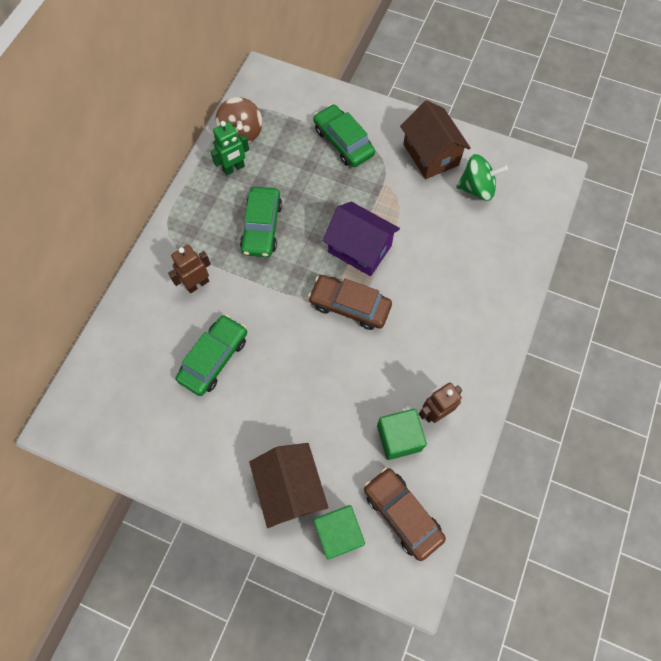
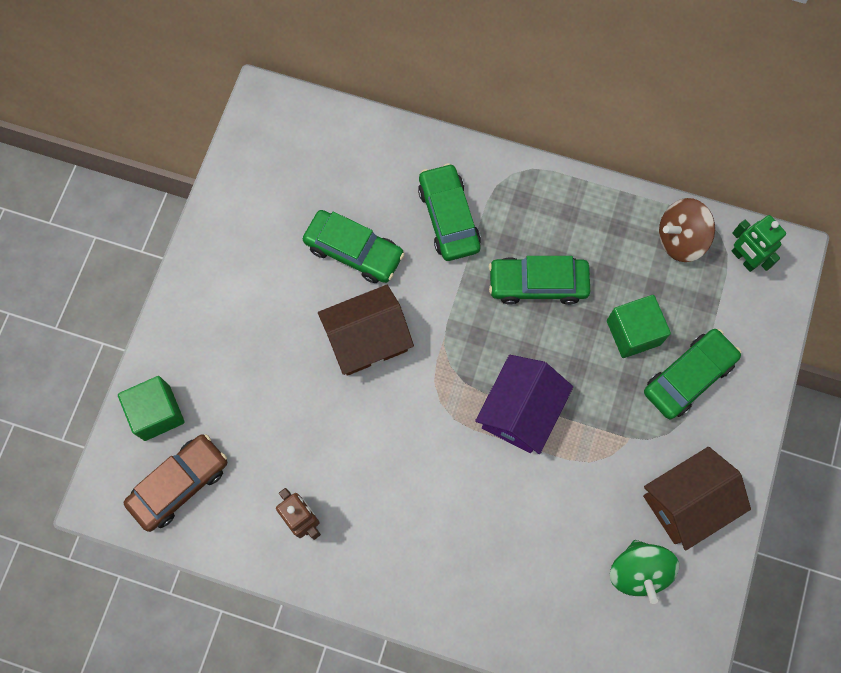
camera: 85 degrees right, 5 degrees up
brown robot [168,245,211,293] -> green car [418,163,481,261]
green robot [210,121,249,175] -> green robot moved to [732,215,786,272]
brown house [249,443,328,528] -> brown house moved to [318,285,414,376]
brown car [308,275,392,330] -> none
green cube [377,409,427,460] -> green cube moved to [607,295,671,358]

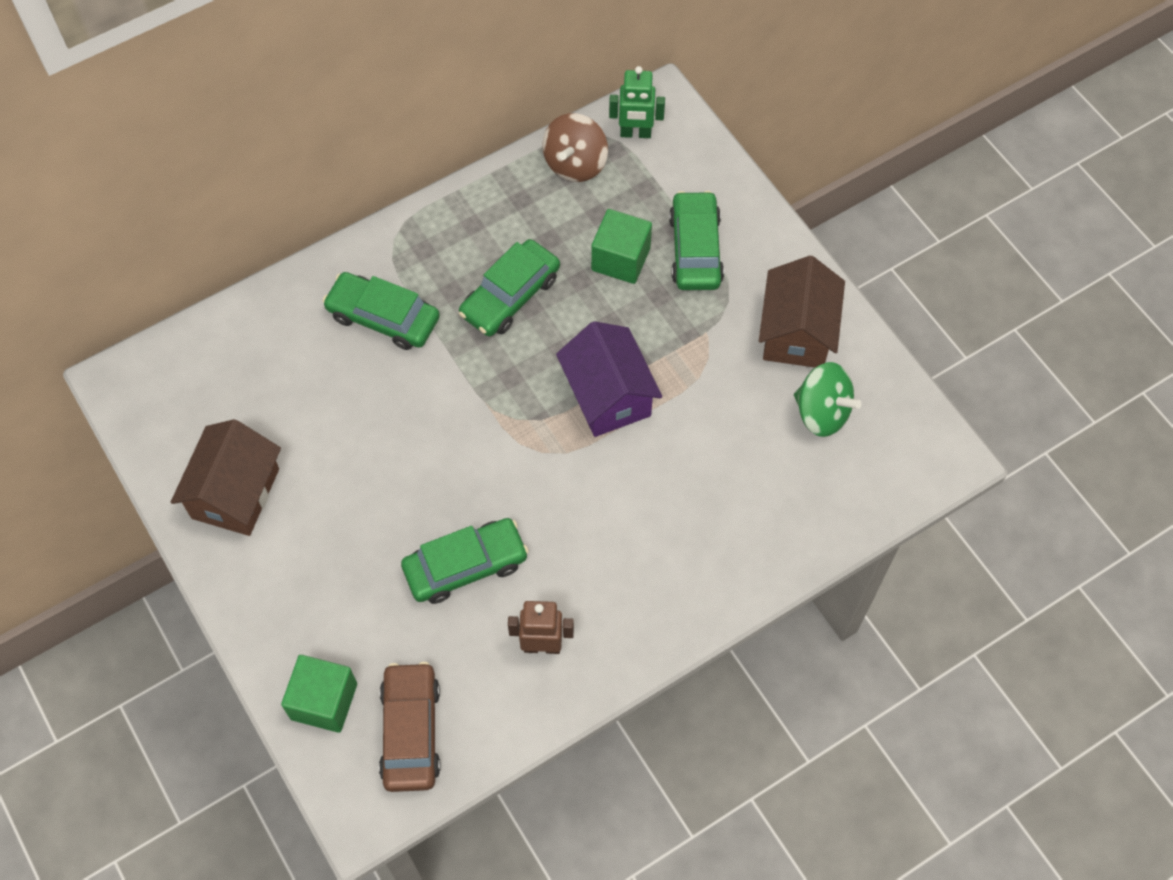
camera: 50 degrees left, 10 degrees down
green car [303,210,405,283] -> green car moved to [401,518,529,604]
brown house [318,285,414,376] -> brown house moved to [171,419,281,536]

